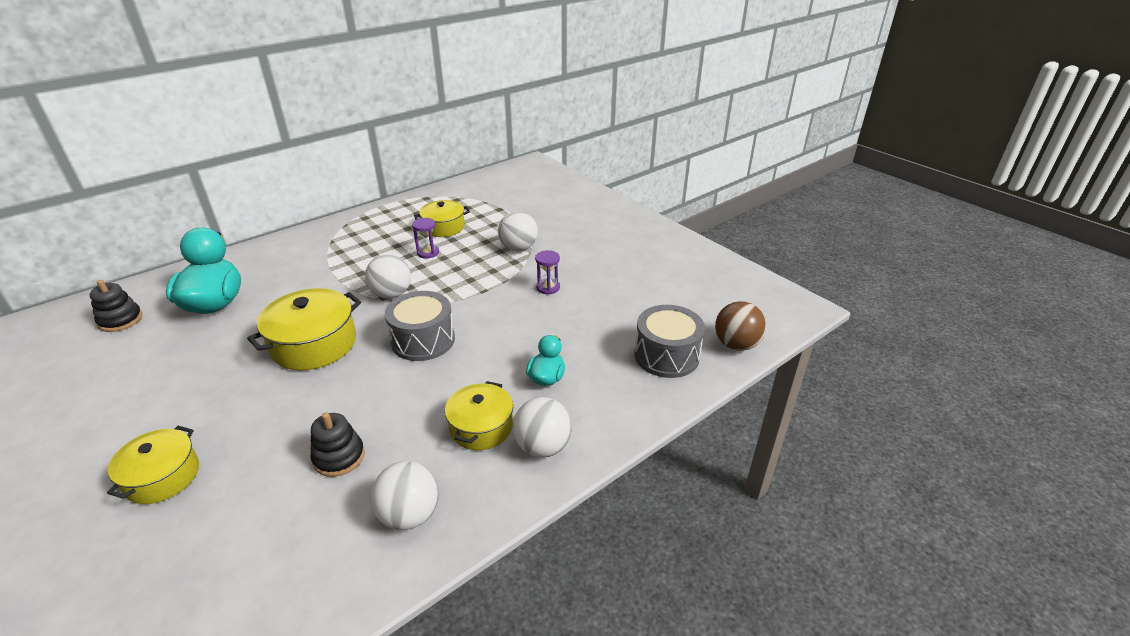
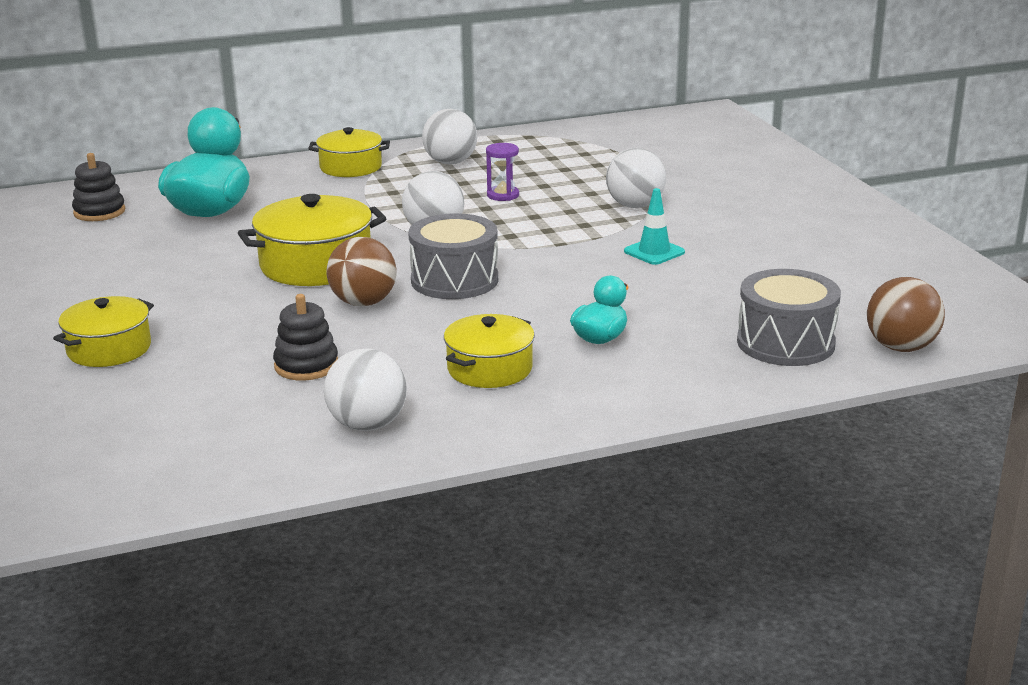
camera: 20 degrees right, 10 degrees down
yellow pot [414,200,470,237] -> yellow pot moved to [308,127,390,177]
white ball [513,397,572,458] -> white ball moved to [422,109,477,165]
purple hourglass [535,250,560,295] -> turquoise traffic cone [624,188,685,265]
none -> brown ball [327,237,397,306]

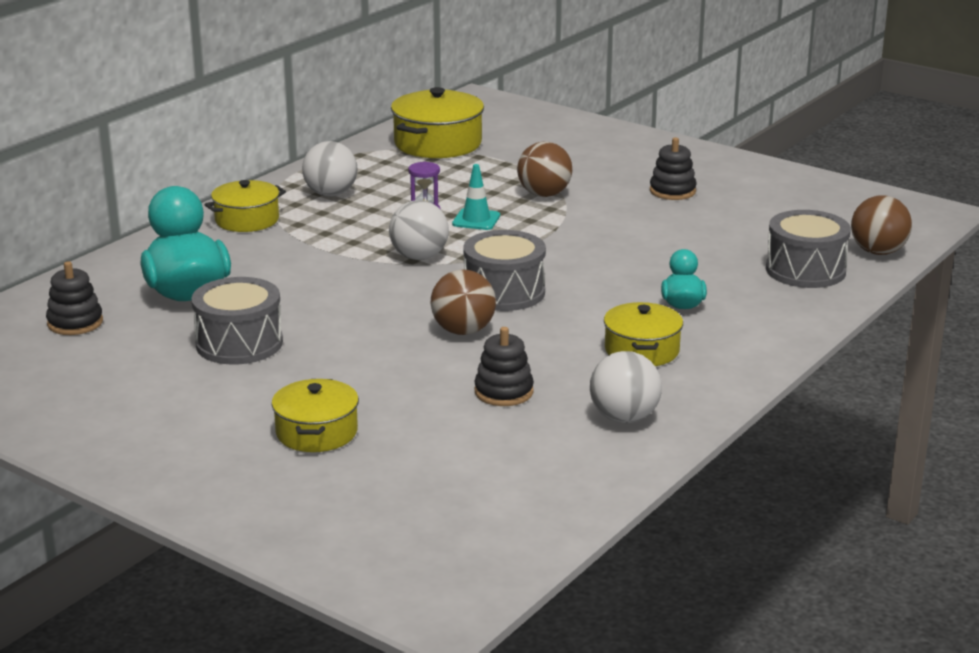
camera: 35 degrees left, 0 degrees up
yellow pot [238,194,387,286] -> yellow pot moved to [391,87,484,158]
white ball [606,148,666,208] -> brown ball [517,142,572,197]
turquoise traffic cone [624,188,685,265] -> turquoise traffic cone moved to [452,164,500,230]
none -> grey drum [191,277,283,364]
none -> black stacking toy [650,137,697,200]

